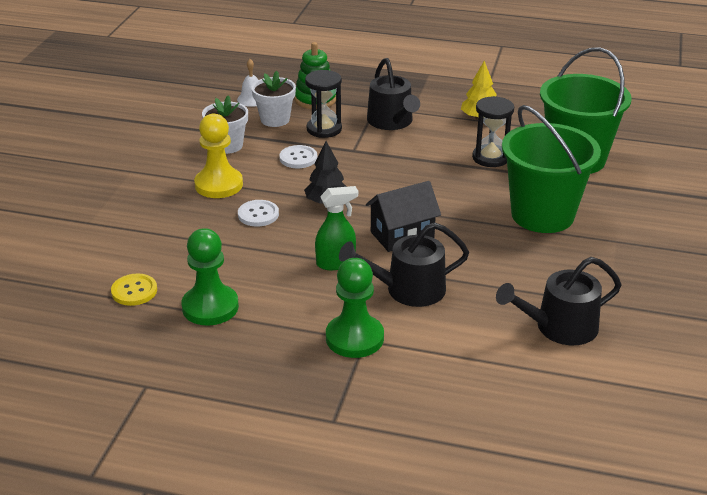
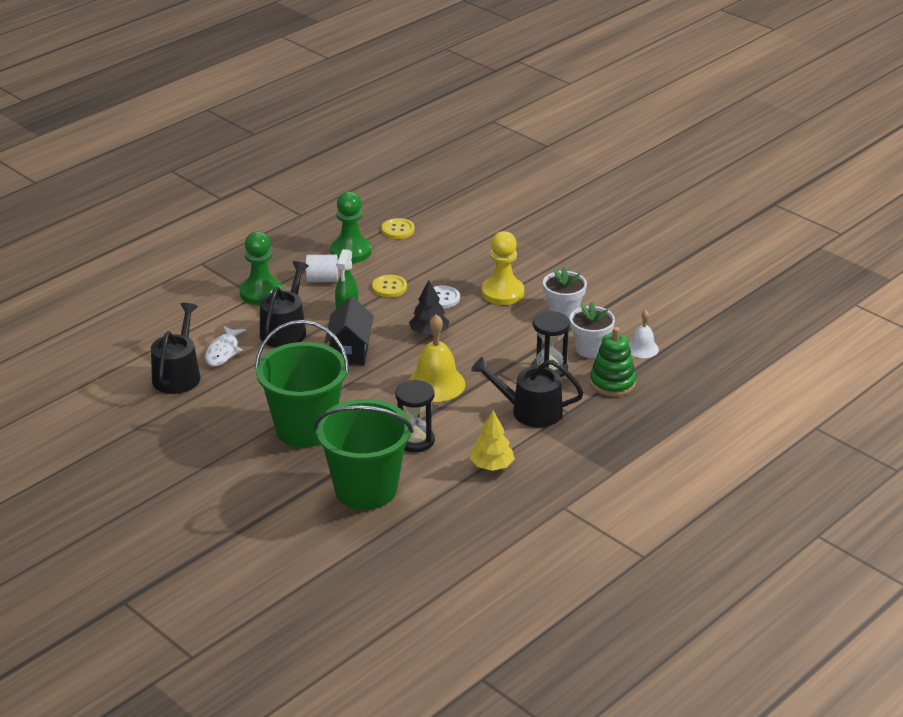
camera: 120 degrees right, 0 degrees up
white button [279,145,317,168] -> none
none -> white fish [205,326,247,366]
none -> white cylinder [306,255,338,282]
none -> yellow button [372,275,407,297]
none -> yellow bell [408,314,465,402]

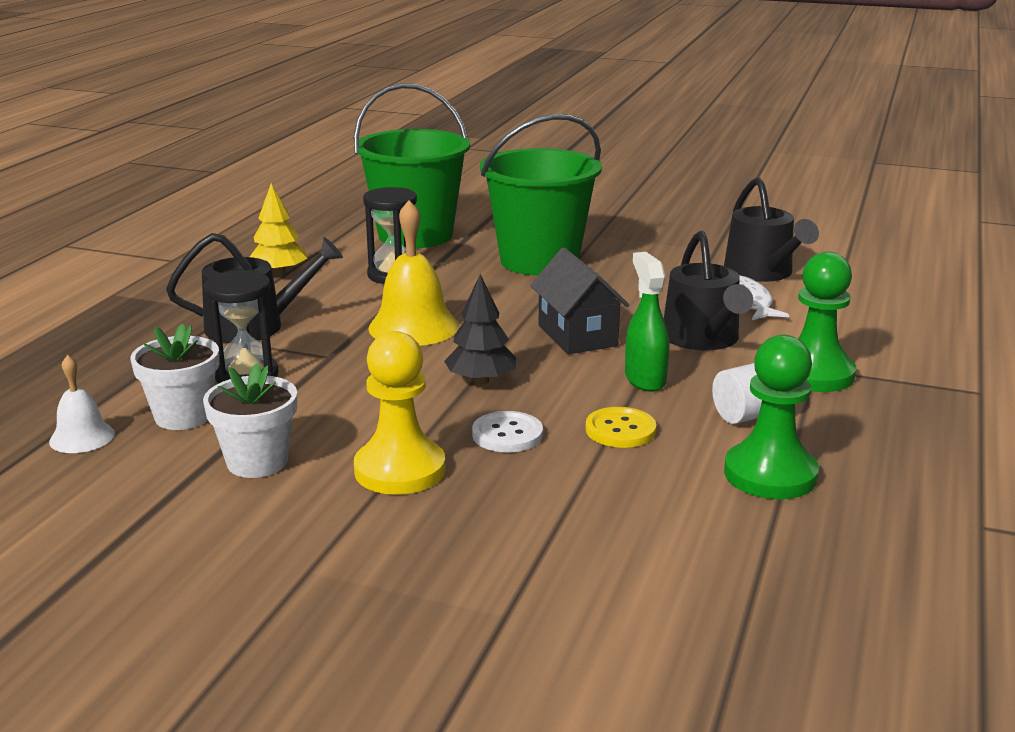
camera: 155 degrees right, 10 degrees down
yellow button [381,218,415,239] -> none
green stacking toy [590,327,636,397] -> none

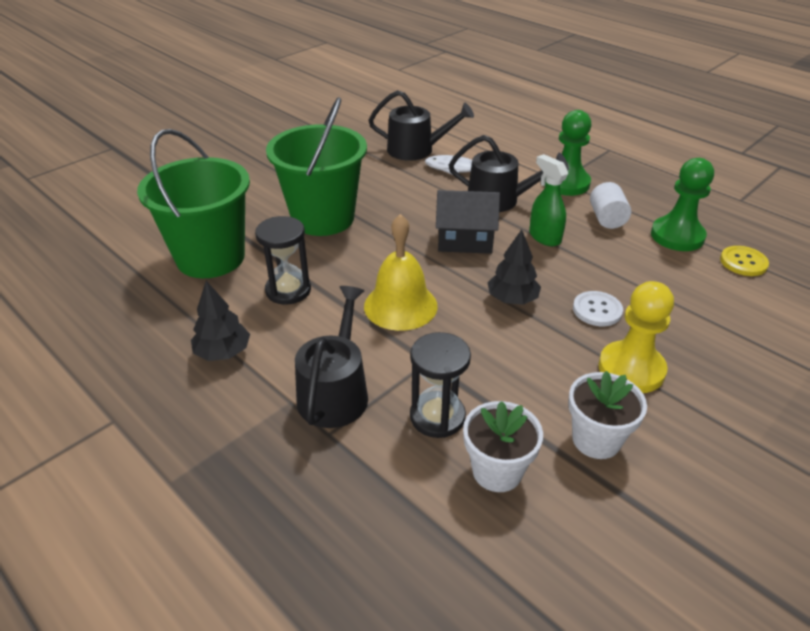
camera: 65 degrees left, 15 degrees up
white bell [49,355,115,453] -> none
yellow tree [250,183,307,276] -> black tree [191,281,250,361]
yellow button [585,407,656,448] -> yellow button moved to [720,246,769,276]
green spray bottle [625,252,670,392] -> green spray bottle turned 45 degrees clockwise [529,154,568,246]

